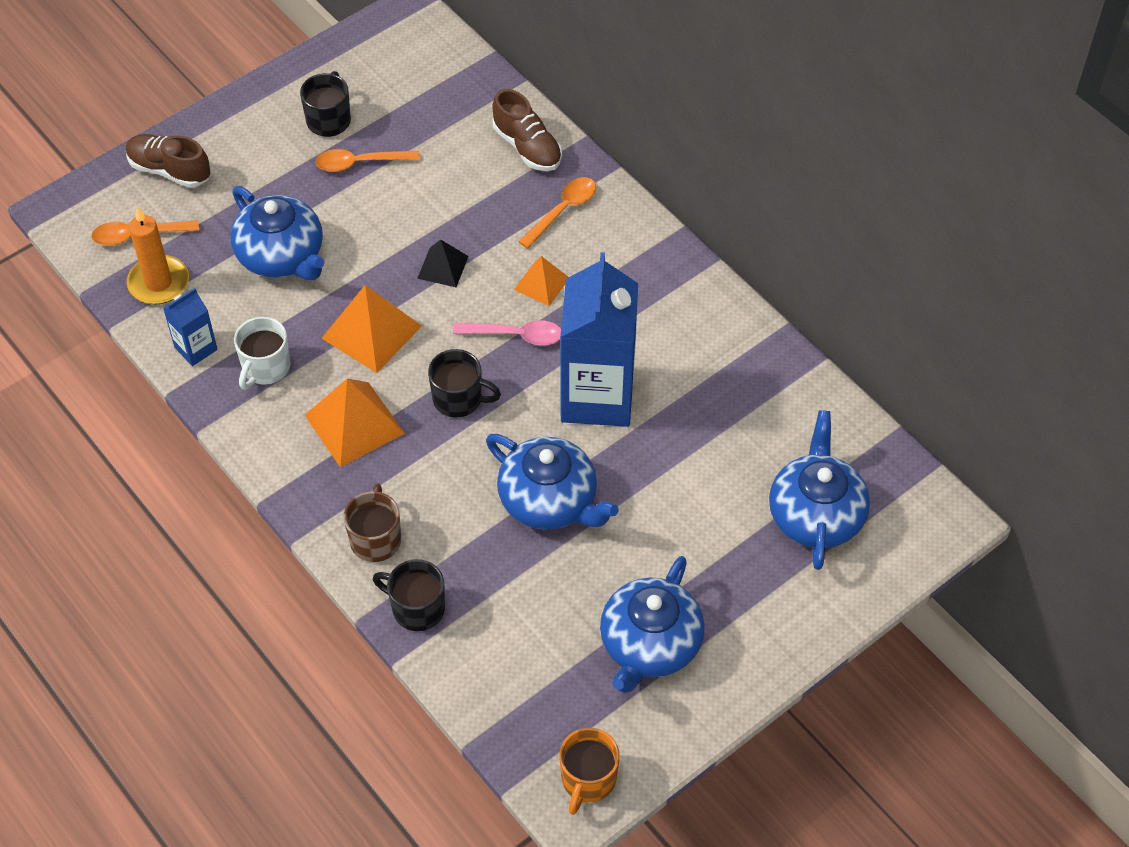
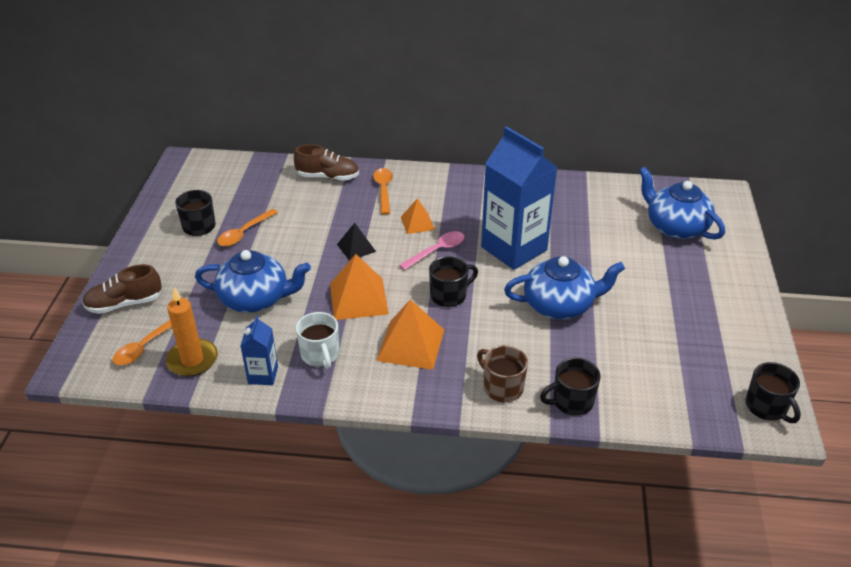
camera: 45 degrees left, 15 degrees down
orange mug [559,728,620,815] -> black mug [745,362,801,423]
blue teapot [600,556,705,693] -> none

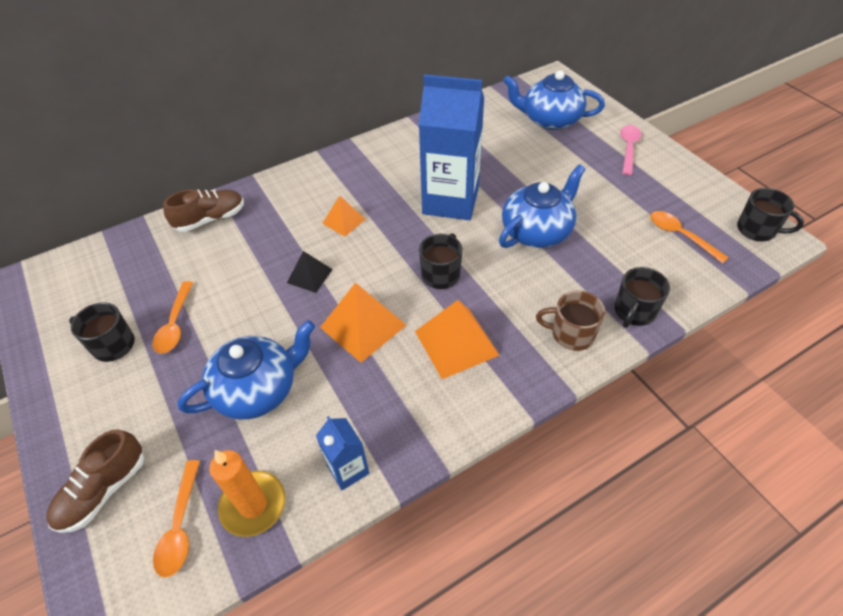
camera: 35 degrees left, 10 degrees up
white mug [296,312,339,369] -> none
orange spoon [373,168,393,215] -> orange spoon moved to [650,211,729,263]
pink spoon [399,231,465,270] -> pink spoon moved to [620,125,641,175]

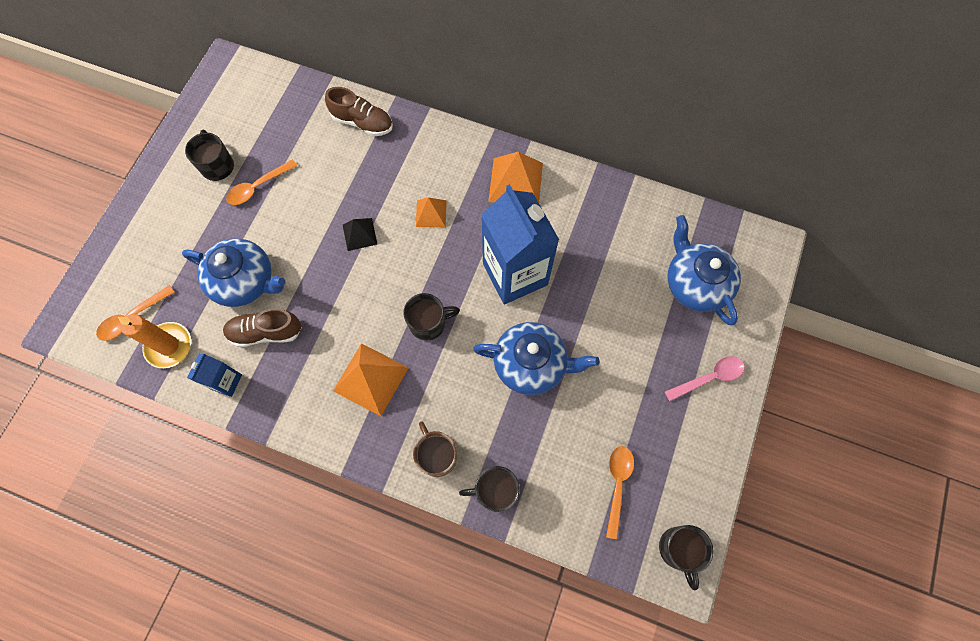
camera: 50 degrees right, 20 degrees up
brown shoe [46,429,144,533] -> brown shoe moved to [223,309,302,347]
orange pyramid [320,282,406,363] -> orange pyramid moved to [488,152,543,203]

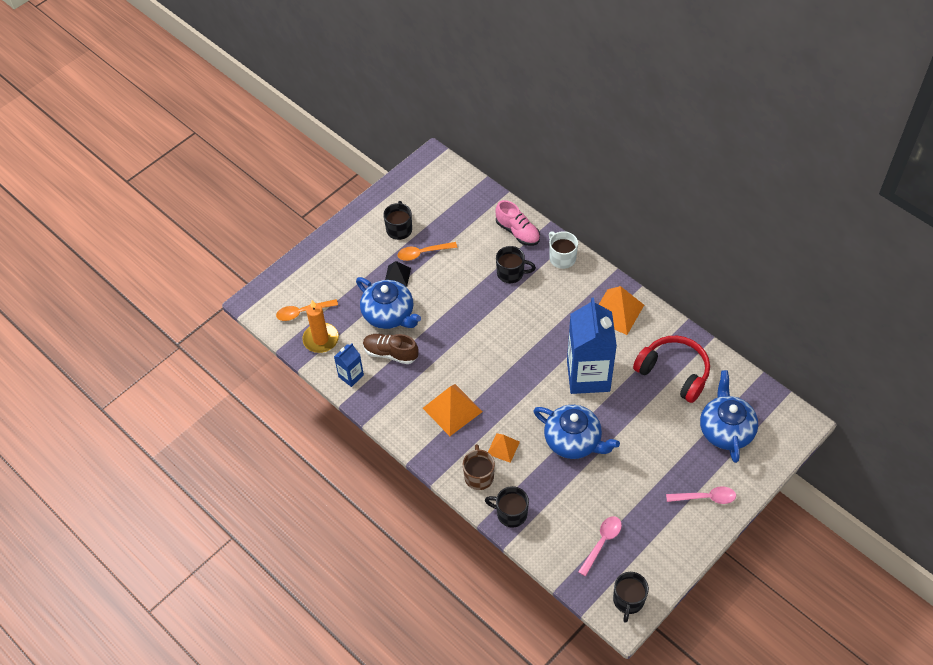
camera: 25 degrees right, 15 degrees down
brown shoe [325,87,393,136] -> pink shoe [495,200,540,246]
black pyramid [343,218,377,251] -> black pyramid moved to [385,261,411,287]
black mug [403,293,460,341] -> black mug moved to [496,246,536,283]
orange pyramid [416,197,447,227] -> orange pyramid moved to [488,433,520,463]
orange spoon [606,446,634,540] -> pink spoon [578,516,622,576]
none -> white mug [549,231,578,269]
none -> red headphones [633,336,710,403]

